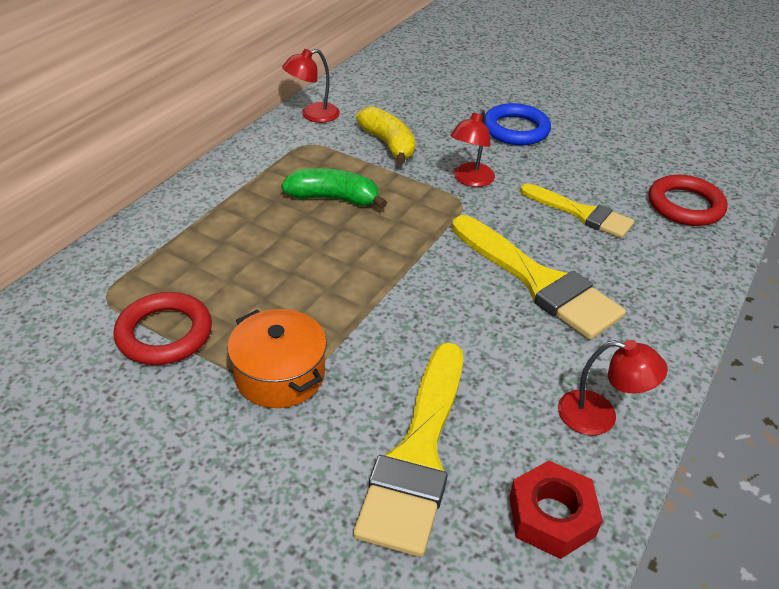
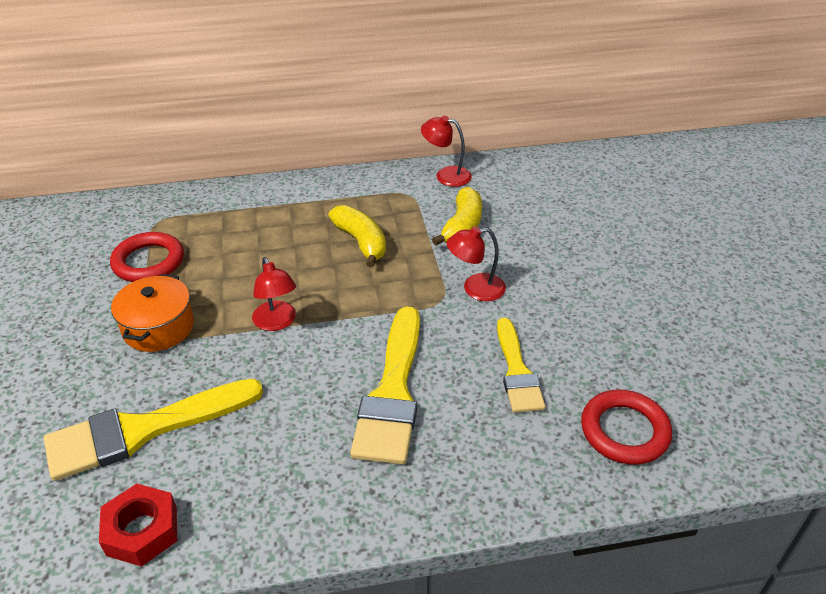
camera: 50 degrees right, 0 degrees up
green banana [281,168,387,209] -> yellow banana [328,205,386,267]
blue ring [485,103,551,145] -> none
red lamp [558,340,668,435] -> red lamp moved to [252,257,296,331]

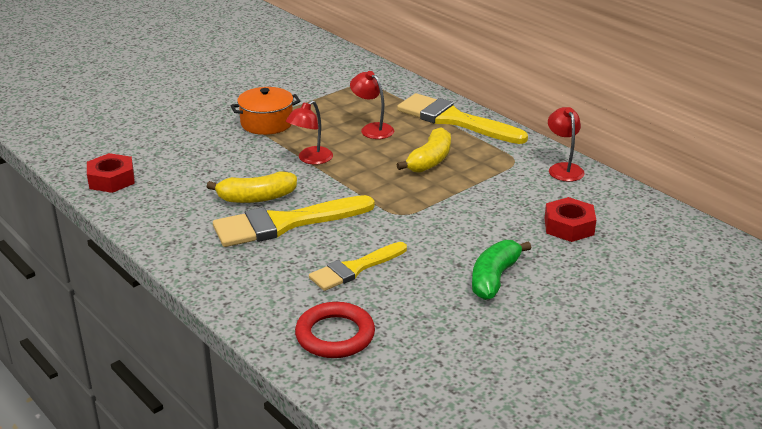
camera: 60 degrees right, 10 degrees down
yellow brush [44,378,263,481] -> yellow brush moved to [397,93,528,144]
red ring [110,232,184,282] -> none
yellow banana [432,187,482,246] -> yellow banana moved to [207,171,297,203]
red lamp [447,226,506,301] -> red lamp moved to [350,71,394,139]
none -> green banana [472,240,531,300]
none -> red nut [544,197,596,242]

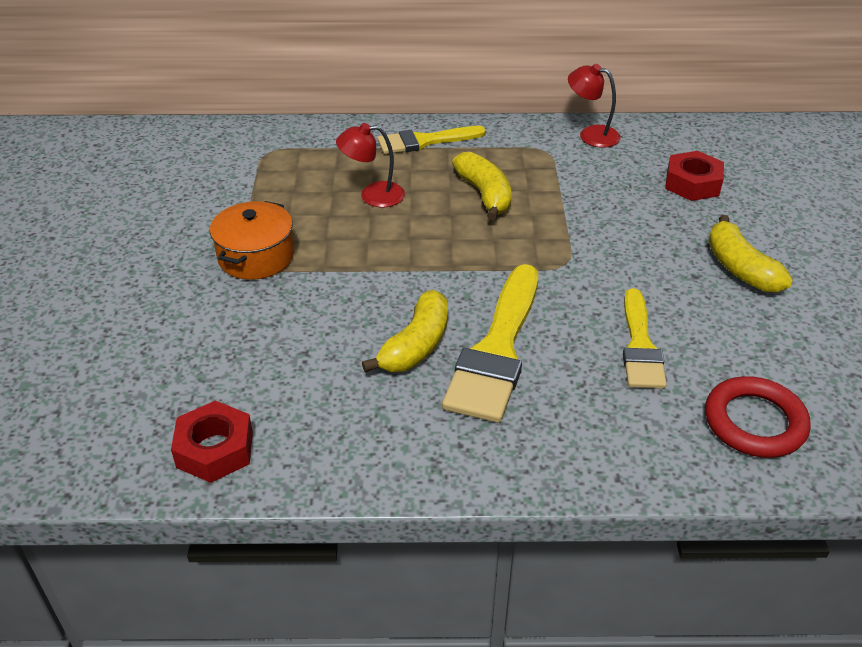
camera: 50 degrees left, 10 degrees up
red lamp [286,100,333,165] -> none
yellow brush [397,93,528,144] -> yellow brush [377,126,486,154], size x0.63
green banana [472,240,531,300] -> yellow banana [708,215,793,292]

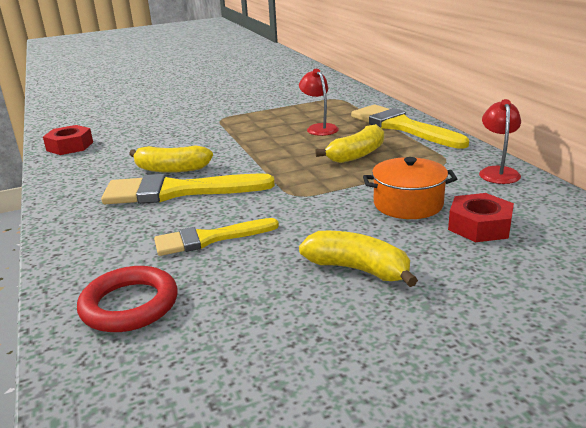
camera: 70 degrees right, 15 degrees down
orange pot [210,201,294,280] -> orange pot moved to [363,157,457,219]
yellow brush [377,126,486,154] -> yellow brush [351,105,469,149], size x1.59
yellow banana [708,215,793,292] -> yellow banana turned 75 degrees clockwise [299,231,418,287]

